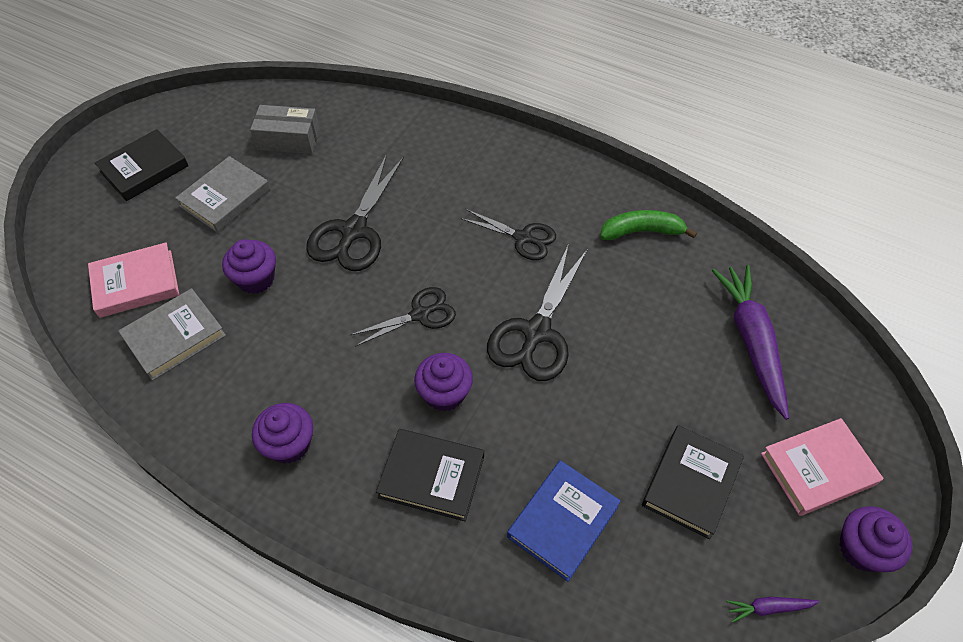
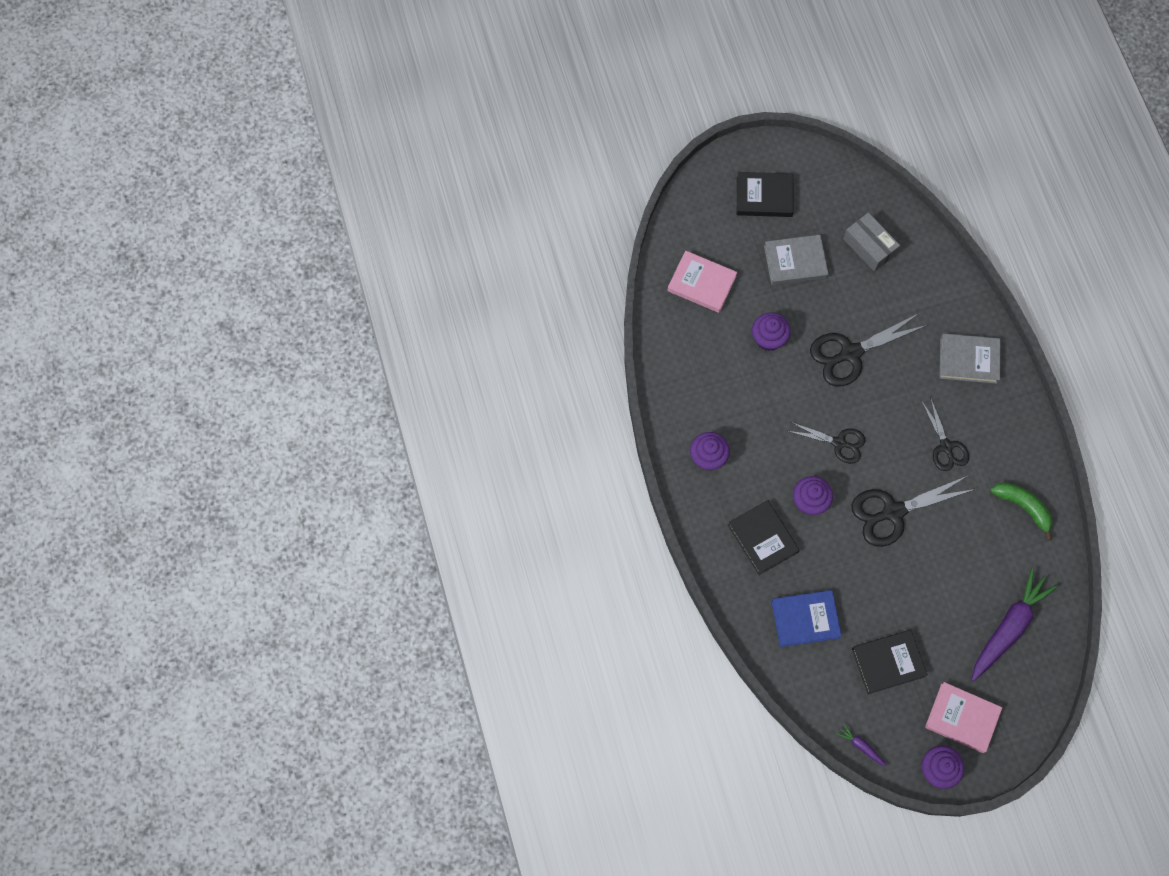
camera: 45 degrees right, 15 degrees up
grey book [118,288,226,381] -> grey book moved to [939,333,1000,384]

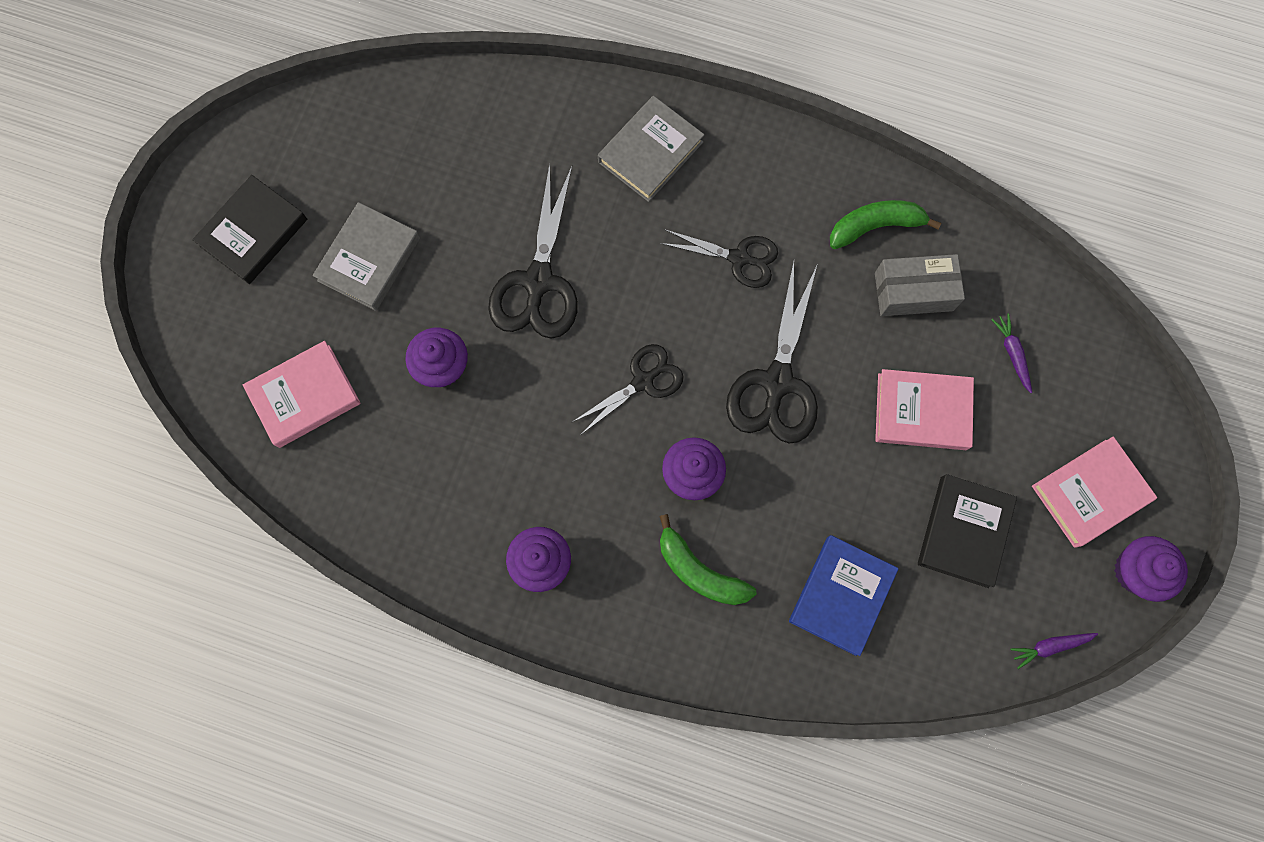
camera: 55 degrees left, 5 degrees up
black book [728,500,799,575] -> green banana [660,514,757,605]
grey box [843,212,900,272] -> grey box moved to [875,254,965,316]
purple carrot [972,569,1057,681] -> purple carrot [991,314,1032,393], size x0.43
none -> pink book [875,369,974,450]

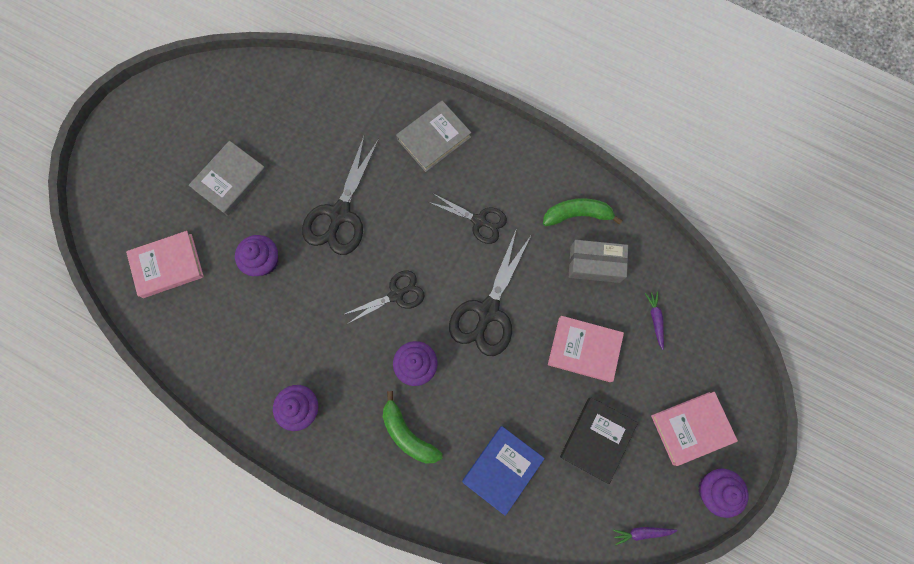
camera: 10 degrees right, 0 degrees up
black book [192,175,307,284] -> none

